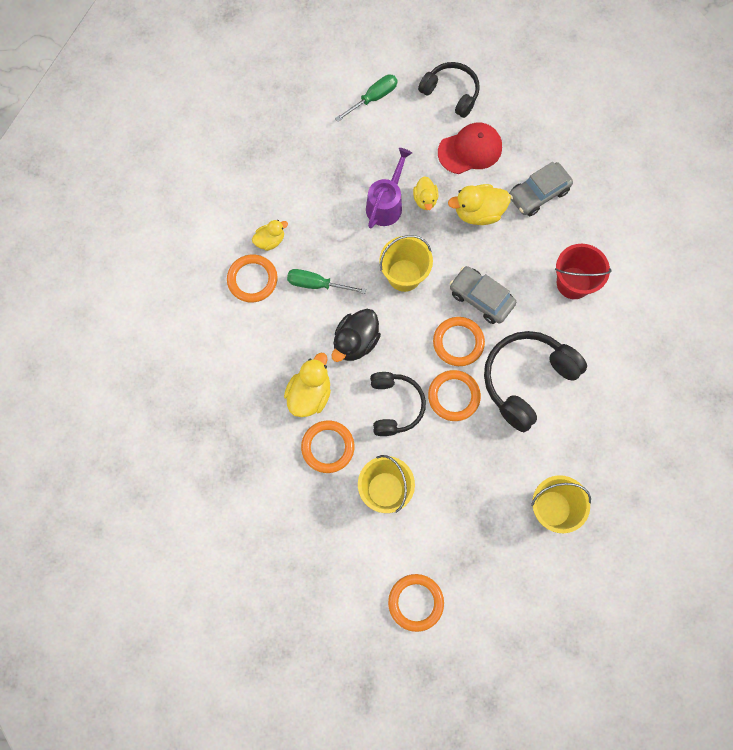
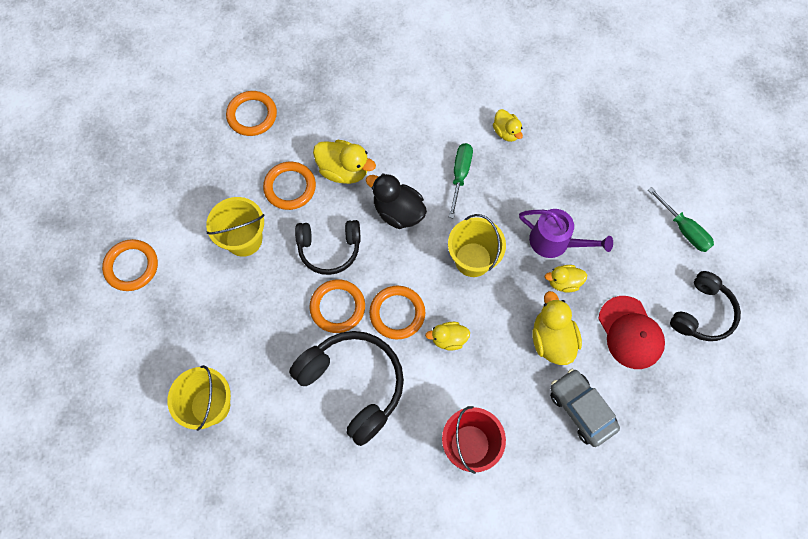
camera: 90 degrees right, 5 degrees down
orange ring [227,254,278,302] -> orange ring moved to [226,91,277,136]
grey car [450,266,516,324] -> yellow duck [425,322,470,351]

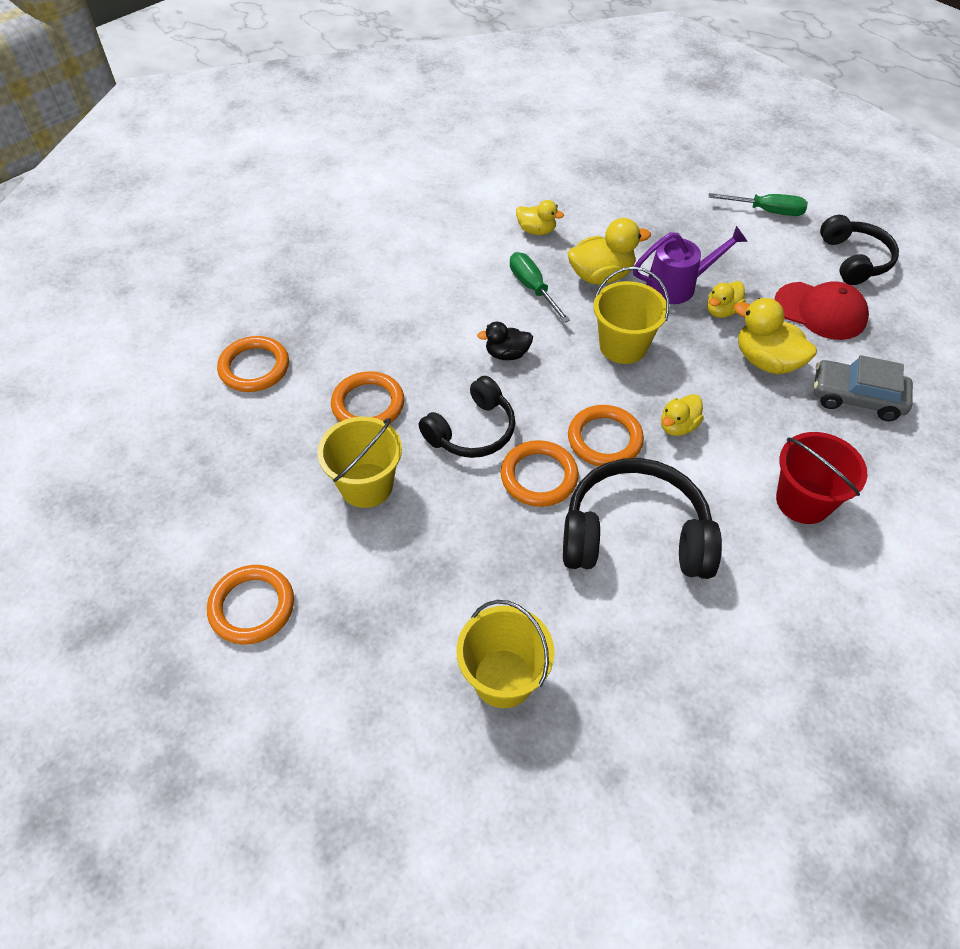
camera: 40 degrees left, 15 degrees down
yellow duck [313,140,376,184] -> yellow duck moved to [568,218,651,285]
black duck [366,173,427,229] -> black duck [477,322,533,360], size x0.62

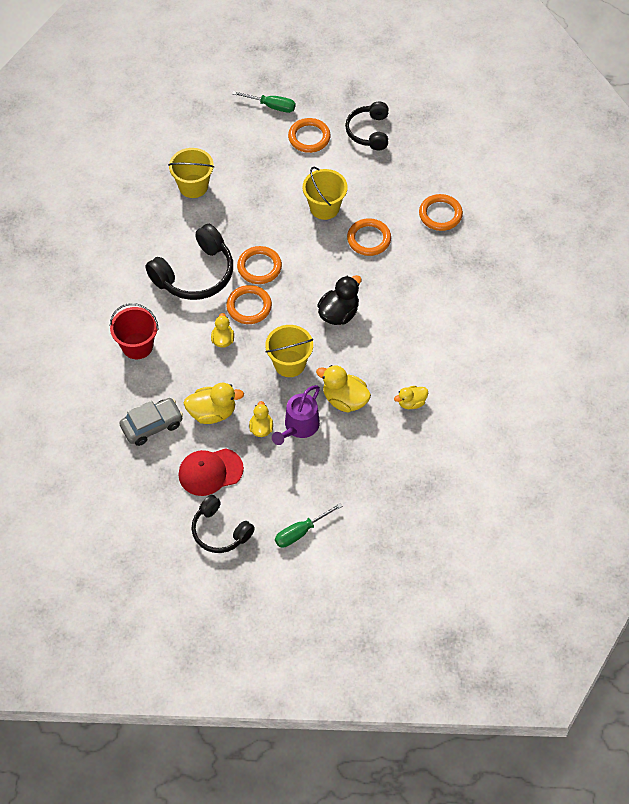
camera: 135 degrees right, 5 degrees up
black headphones [419,376,515,458] -> black headphones moved to [345,102,389,150]
black duck [477,322,533,360] -> black duck [317,275,361,325], size x1.62
green screwdriver [510,252,570,323] -> green screwdriver moved to [232,91,296,113]
yellow duck [568,218,651,285] -> yellow duck turned 90 degrees clockwise [316,365,371,412]

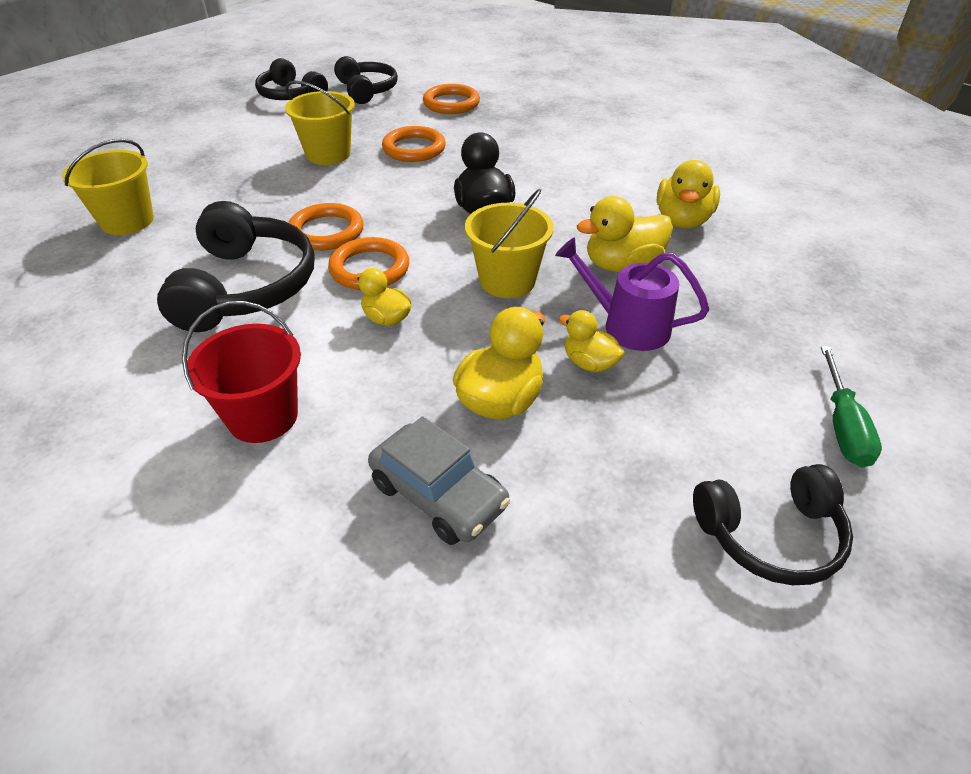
camera: 50 degrees left, 15 degrees down
grey car [120,398,183,446] -> grey car turned 120 degrees clockwise [368,416,510,545]
red cap [178,448,244,496] -> none
green screwdriver [232,91,296,113] -> none
purple watering can [272,385,320,445] -> purple watering can turned 135 degrees clockwise [555,237,709,351]
orange ring [288,118,330,153] -> none
yellow duck [394,386,428,409] -> yellow duck [657,160,720,229], size x1.62
none -> black headphones [334,56,398,104]

